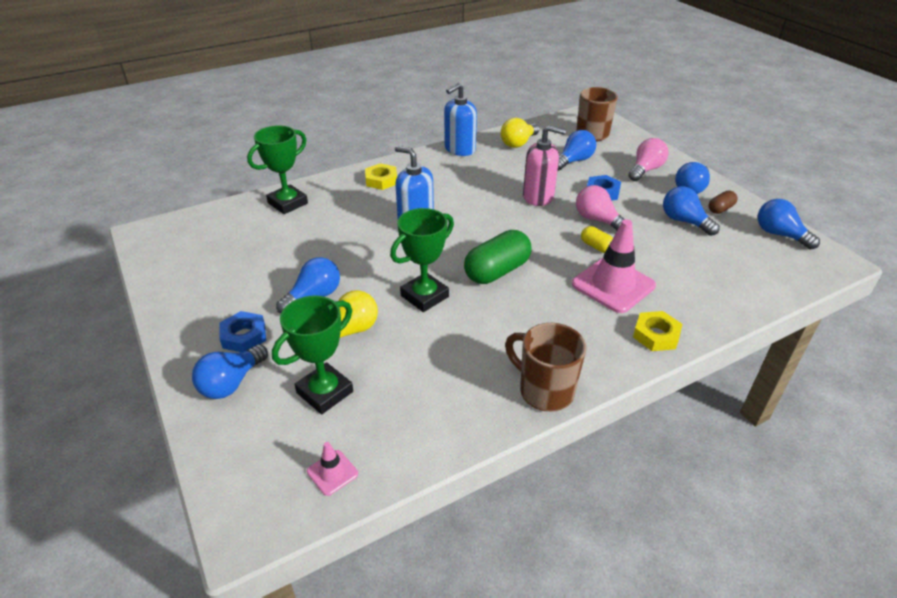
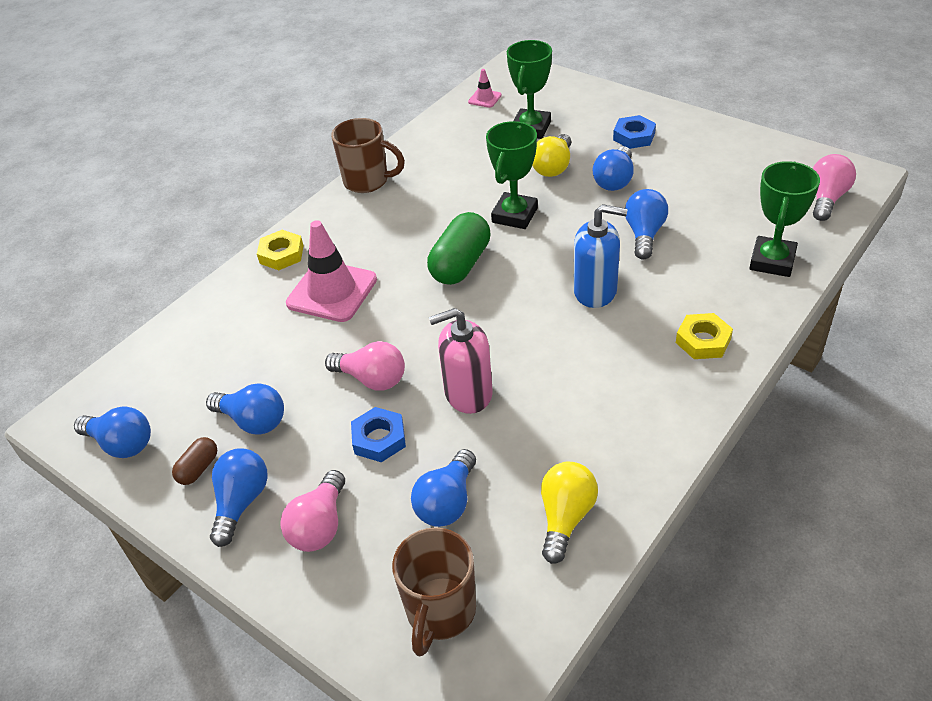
camera: 160 degrees right, 5 degrees up
blue light bulb [192,344,268,399] -> blue light bulb moved to [625,189,668,259]
blue soap dispenser [444,83,477,156] -> none
yellow capsule [581,226,613,253] -> none
none -> pink light bulb [813,154,856,221]

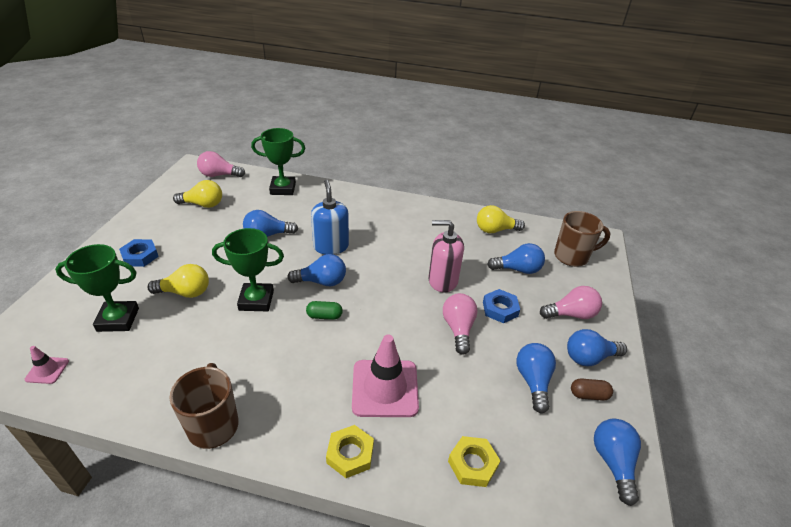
camera: 120 degrees left, 5 degrees down
green capsule [427,212,490,285] -> green capsule [306,301,343,320], size x0.51
pink soap dispenser [429,308,493,414] -> pink soap dispenser turned 135 degrees clockwise [429,220,464,293]
blue light bulb [593,146,634,191] -> blue light bulb moved to [287,254,346,286]
yellow nut [676,313,733,359] -> yellow nut moved to [448,436,501,487]
none -> yellow light bulb [173,180,222,208]

